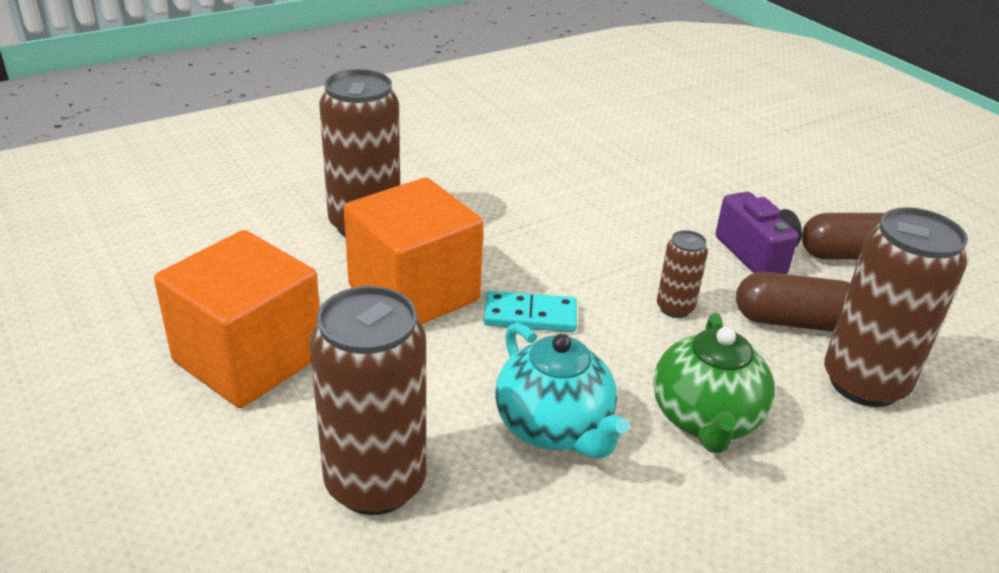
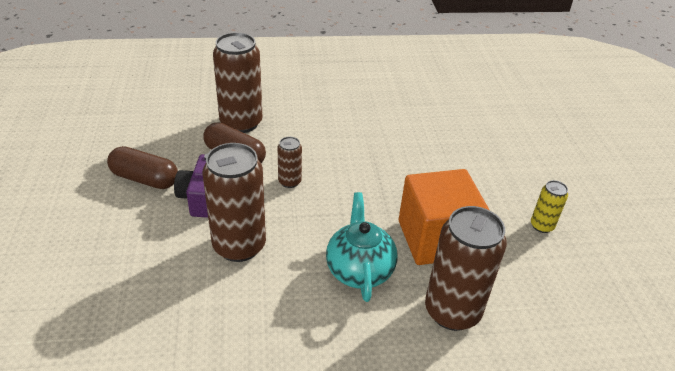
camera: 155 degrees left, 5 degrees up
orange cube [154,230,320,408] -> yellow can [531,180,568,233]
brown can [310,286,426,515] -> brown can moved to [202,143,266,262]
turquoise domino [484,291,577,332] -> none
turquoise teapot [495,323,629,459] -> turquoise teapot moved to [326,192,398,302]
green teapot [653,313,775,454] -> none

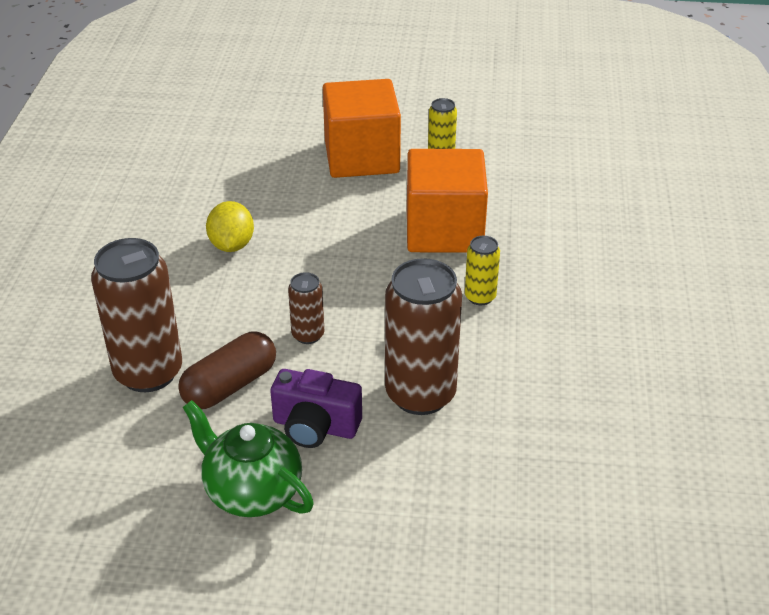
camera: 75 degrees left, 0 degrees up
brown capsule [107,146,178,189] -> green teapot [182,400,314,517]
turquoise teapot [326,192,398,302] -> yellow can [465,236,500,305]
brown can [425,206,507,331] -> none
none -> yellow lemon [206,201,254,252]
none -> orange cube [323,79,401,178]

